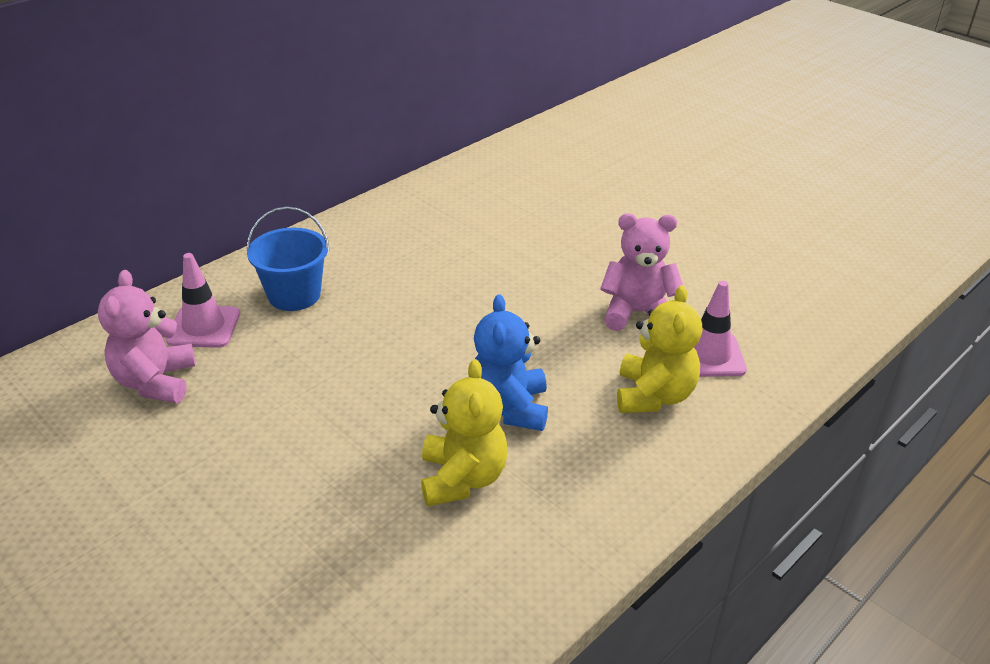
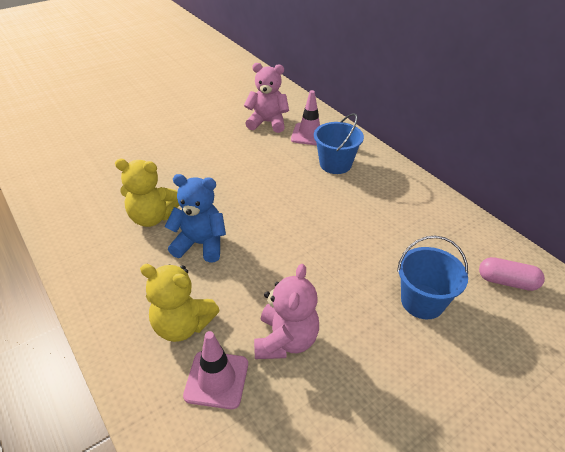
camera: 100 degrees right, 5 degrees up
none -> blue bucket [397,236,468,319]
none -> pink capsule [479,257,545,291]

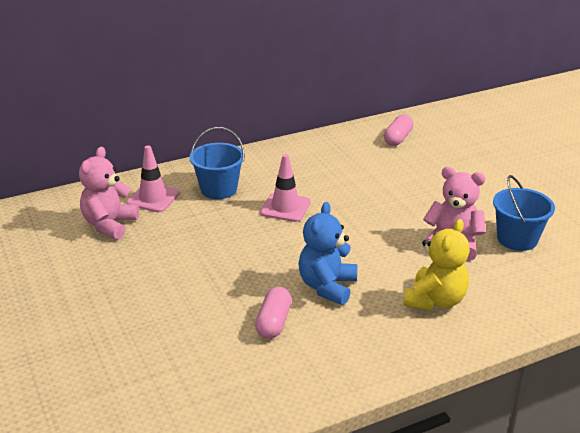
camera: 80 degrees left, 10 degrees down
yellow teddy bear [115,159,179,227] -> pink capsule [255,287,292,339]
pink traffic cone [183,331,248,409] -> pink traffic cone moved to [260,154,311,222]
blue bucket [397,236,468,319] -> blue bucket moved to [493,175,555,251]

